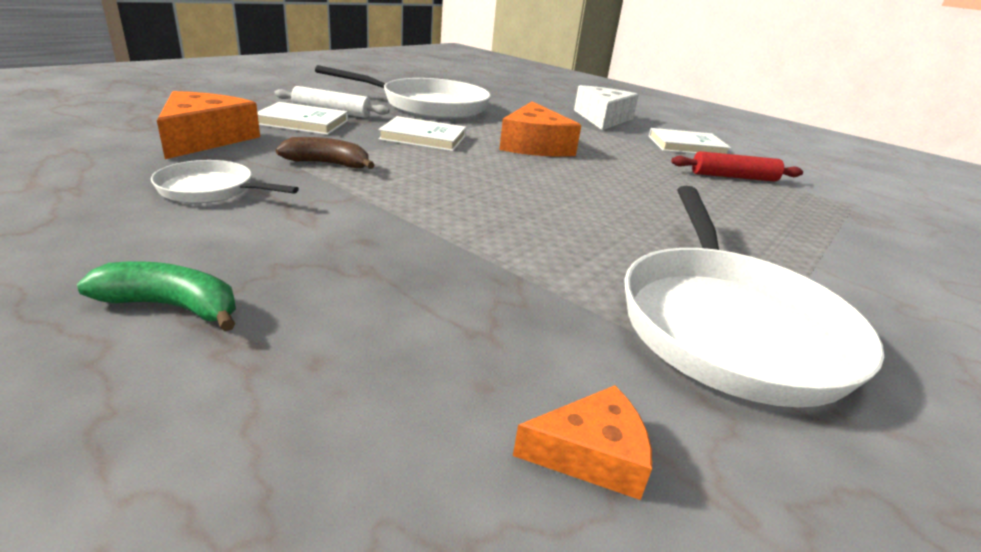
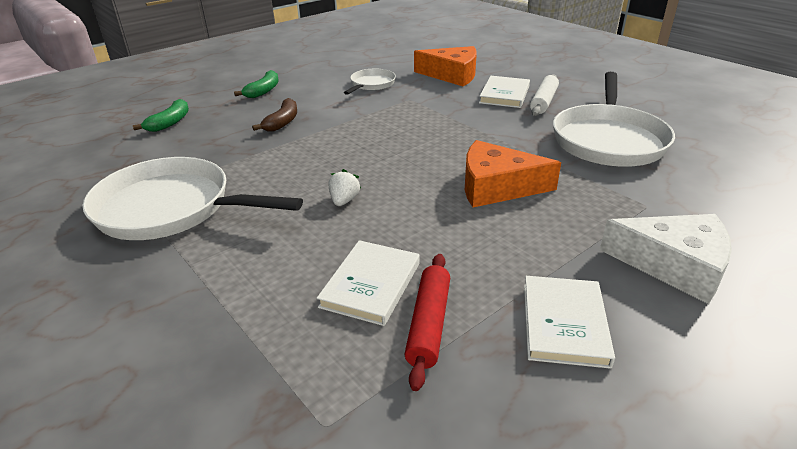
camera: 105 degrees right, 5 degrees up
brown banana [276,137,374,169] -> brown banana moved to [252,98,297,132]
white book [378,116,466,151] -> white book moved to [317,240,420,326]
orange cheese [513,385,652,500] -> none
none -> green banana [133,99,189,132]
none -> white strawberry [329,169,361,206]

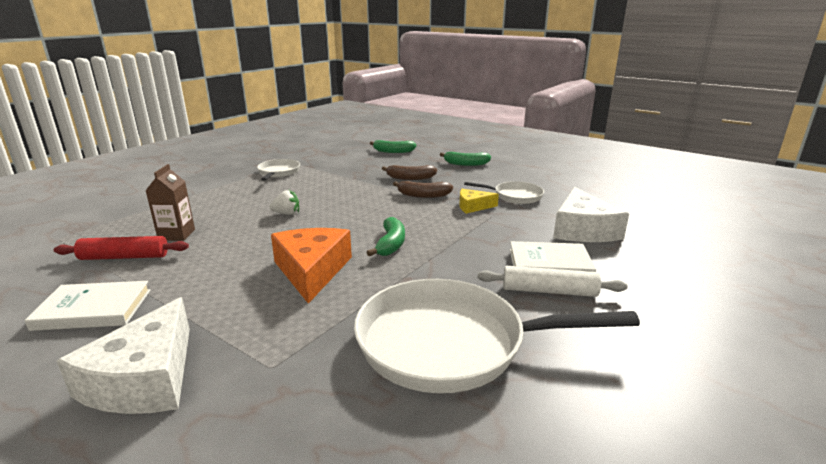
camera: 75 degrees right, 10 degrees down
white pan [82,157,303,240] -> white pan [257,159,300,181], size x0.50
white book [317,240,420,326] -> brown carton [145,164,195,241]
orange cheese [414,46,477,86] -> white cheese [553,187,629,242]
none -> green banana [367,217,405,256]
none -> brown banana [393,181,453,198]
none -> yellow cheese [459,189,499,214]

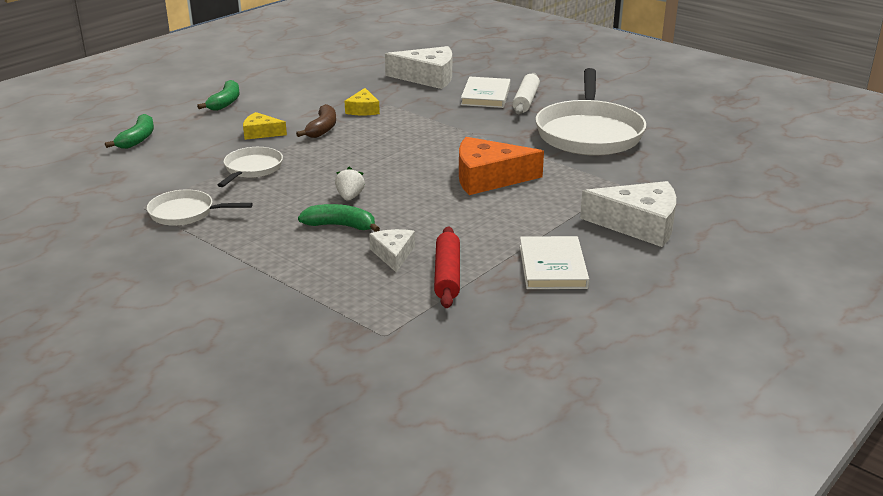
camera: 85 degrees left, 5 degrees up
brown carton [145,164,195,241] -> white cheese [369,229,415,272]
green banana [367,217,405,256] -> green banana moved to [298,204,380,232]
brown banana [382,165,437,180] -> yellow cheese [243,112,287,140]
white pan [464,181,544,204] -> white pan moved to [218,147,283,187]

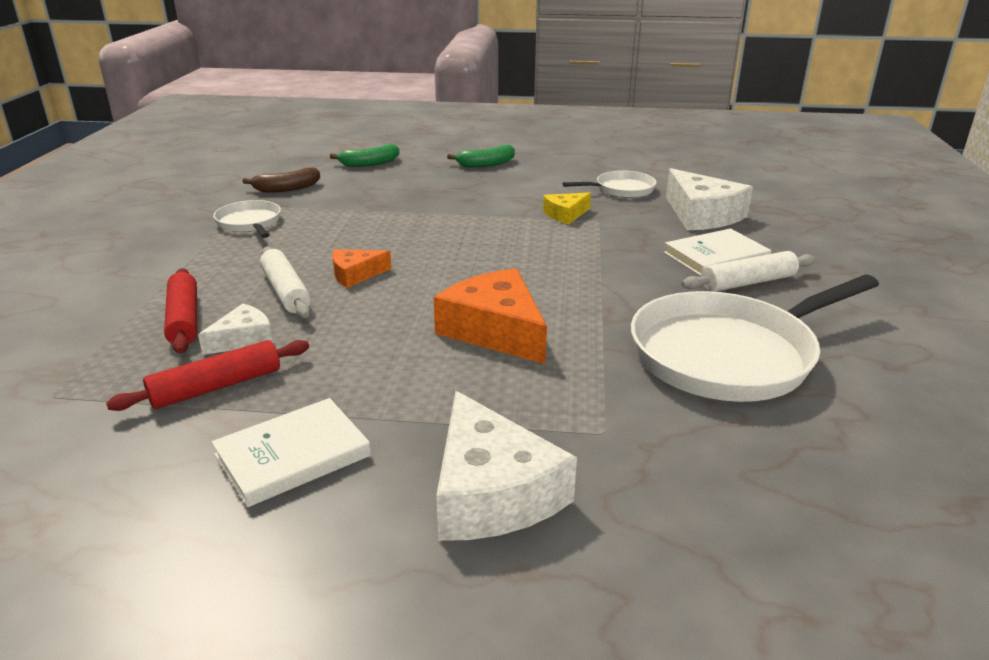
camera: 55 degrees right, 0 degrees up
white pan [218,147,283,187] -> white pan moved to [562,170,657,198]
yellow cheese [243,112,287,140] -> none
brown banana [296,104,336,138] -> brown banana moved to [242,168,320,193]
green banana [298,204,380,232] -> white rolling pin [260,247,311,318]
white strawberry [335,167,365,201] -> orange cheese [332,249,392,288]
none -> red rolling pin [164,268,197,354]

